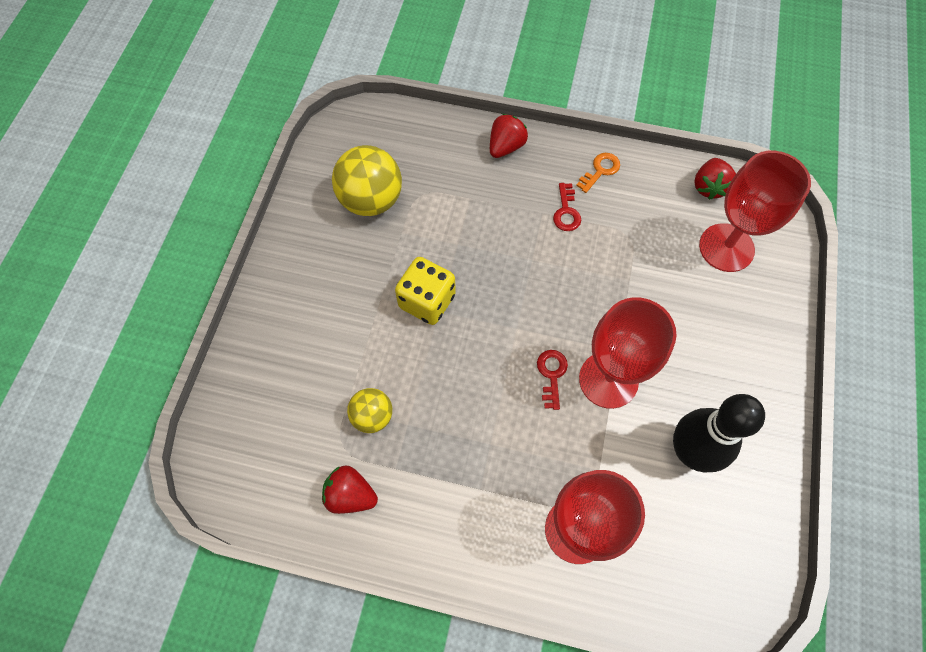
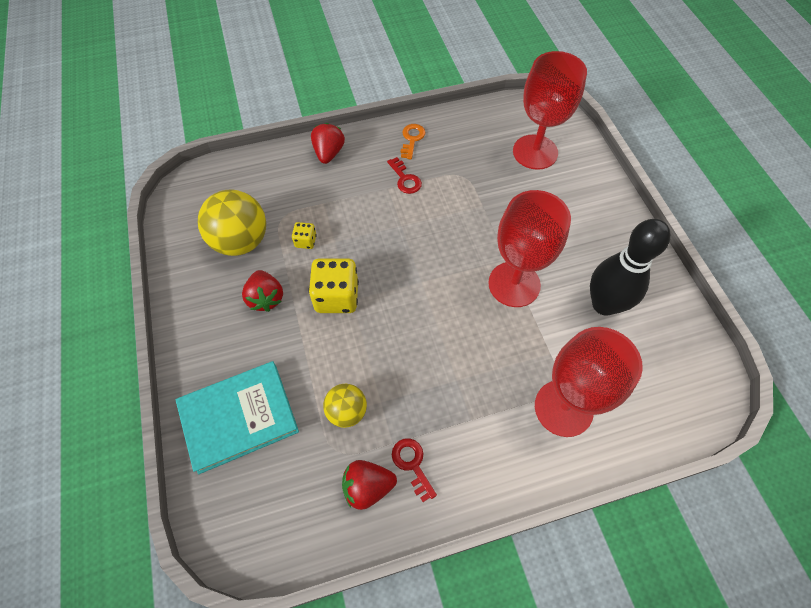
camera: 30 degrees left, 5 degrees down
red key [537,350,568,410] -> red key moved to [392,438,437,502]
red strawberry [694,158,736,200] -> red strawberry moved to [242,270,283,312]
none -> turquoise book [176,361,299,474]
none -> yellow dice [292,222,317,249]

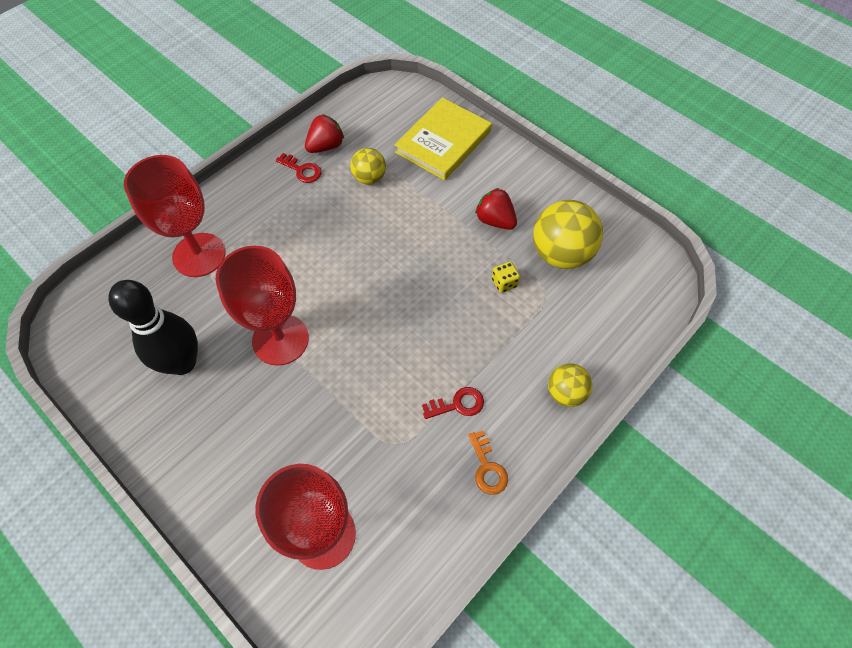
camera: 150 degrees right, 0 degrees up
turquoise book [176,361,299,474] -> yellow book [395,98,492,180]
yellow dice [309,258,359,313] -> none
red strawberry [311,123,345,164] -> yellow ball [548,363,593,407]
red key [387,157,422,194] -> red key turned 135 degrees clockwise [422,387,484,419]

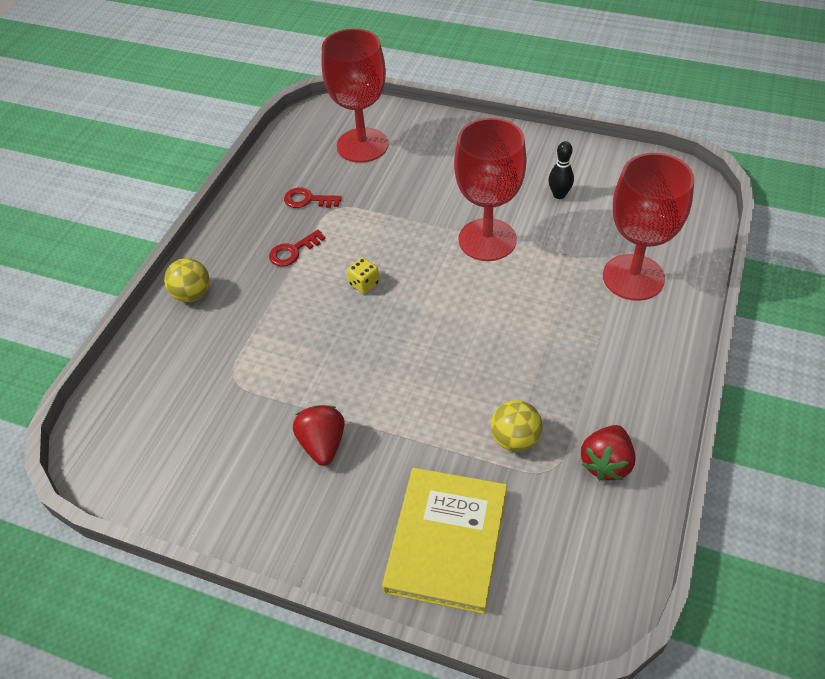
camera: 160 degrees right, 10 degrees down
black bowling pin [108,280,198,375] -> black bowling pin [549,141,574,199], size x0.47
red key [276,153,322,183] -> red key moved to [284,188,342,208]
orange key [468,430,508,495] -> none
red strawberry [475,188,517,230] -> red strawberry turned 120 degrees counterclockwise [293,405,345,466]
yellow dice [492,262,520,293] -> yellow dice moved to [347,258,380,294]
yellow ball [533,200,603,269] -> none

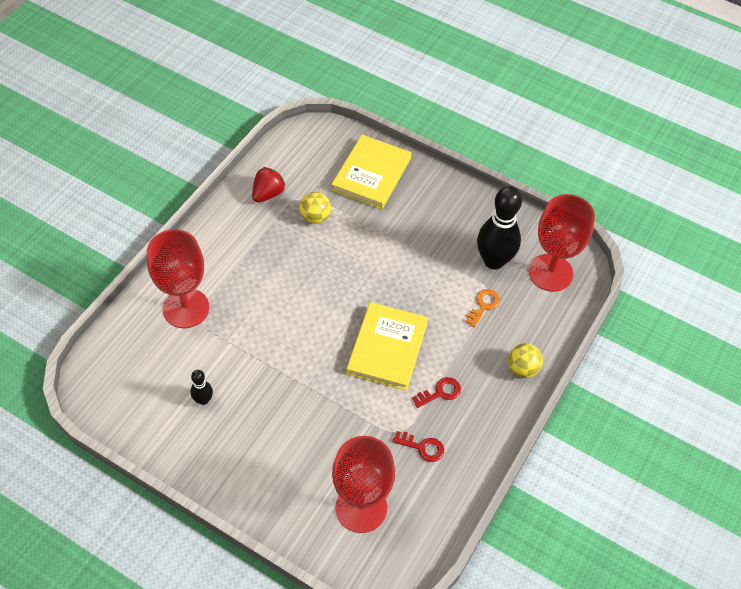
camera: 175 degrees left, 5 degrees up
red strawberry [293,405,345,466] -> none
yellow dice [347,258,380,294] -> yellow book [346,302,428,391]
red goblet [454,118,527,261] -> red goblet moved to [529,194,595,292]
none -> orange key [465,289,500,327]
none -> black bowling pin [477,186,522,270]

